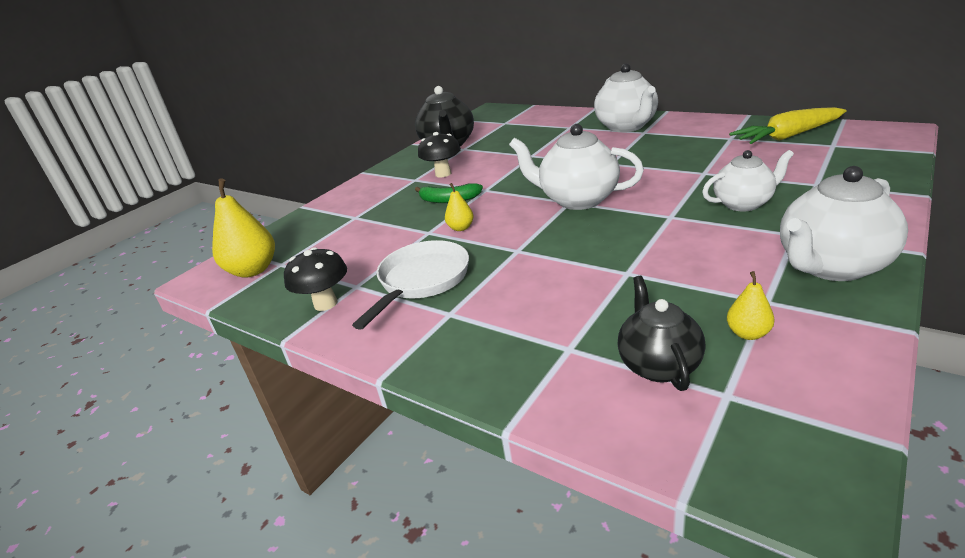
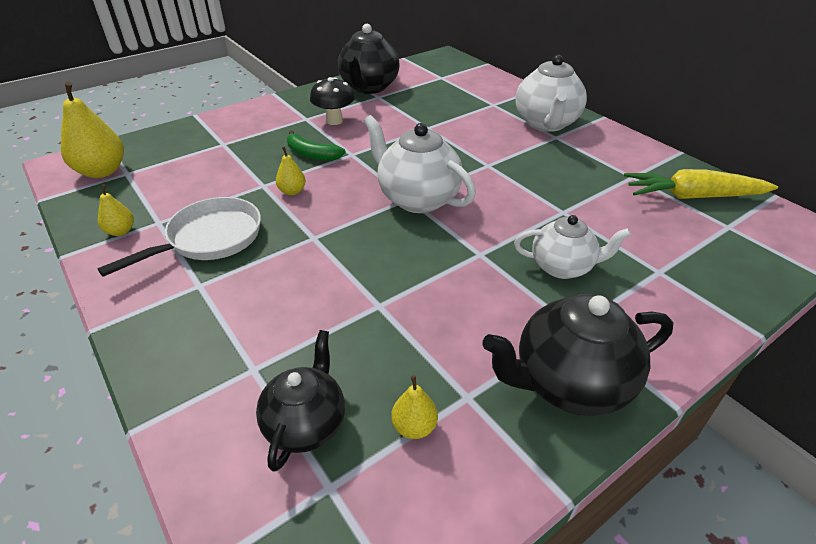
camera: 15 degrees right, 10 degrees up
black mushroom [284,247,347,311] -> yellow pear [98,184,134,236]
white teapot [780,166,908,281] -> black teapot [482,294,673,416]

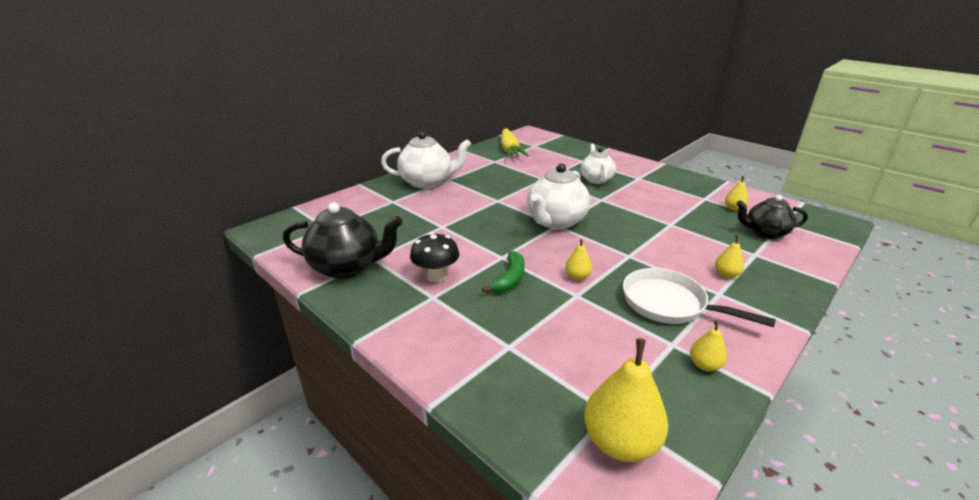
camera: 100 degrees left, 10 degrees down
black teapot [482,294,673,416] -> none
none -> yellow pear [715,235,744,278]

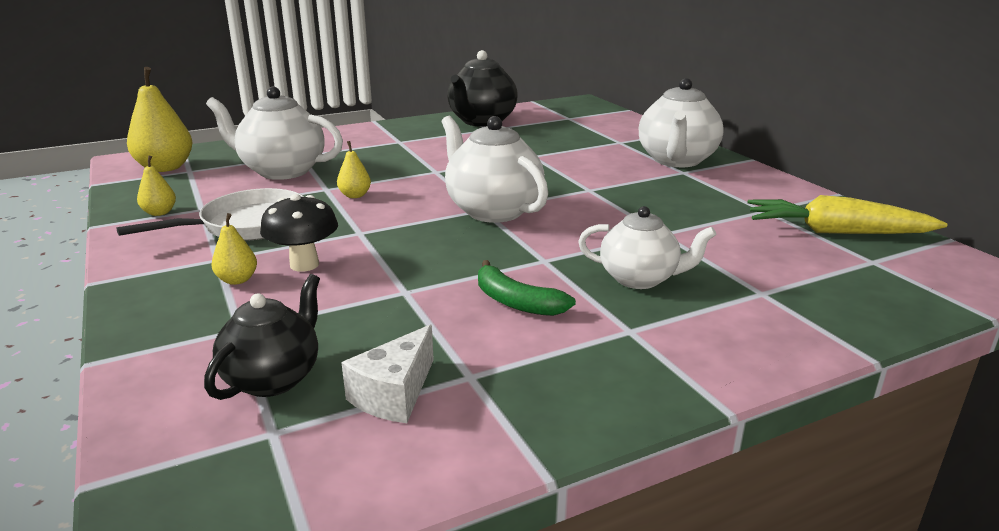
camera: 110 degrees right, 5 degrees down
black mushroom [410,233,460,283] -> black mushroom moved to [260,194,338,272]
green banana [482,251,525,293] -> green banana moved to [478,260,576,316]
yellow pear [725,176,748,211] -> white cheese [341,325,434,423]
none -> white teapot [206,86,343,180]

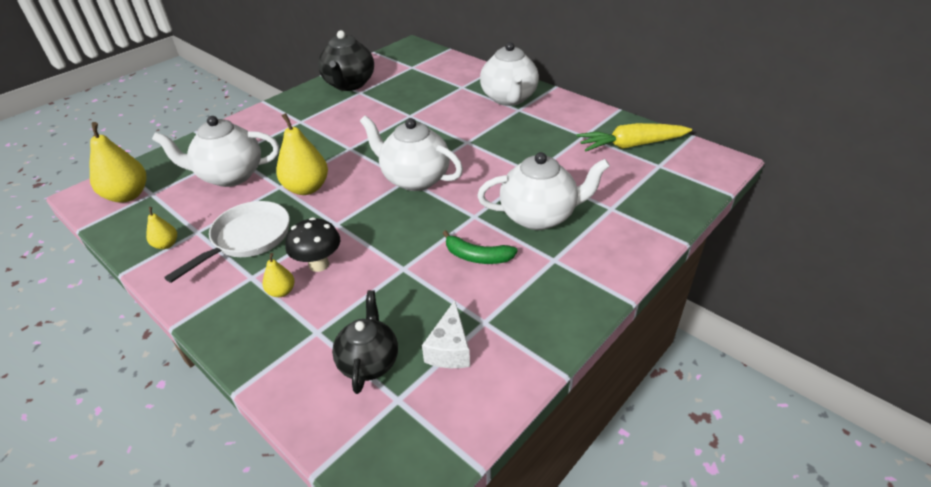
camera: 20 degrees left, 15 degrees up
yellow pear [337,141,371,198] -> yellow pear [276,113,328,195], size x1.96
white teapot [578,206,716,289] -> white teapot [477,152,610,230], size x1.52

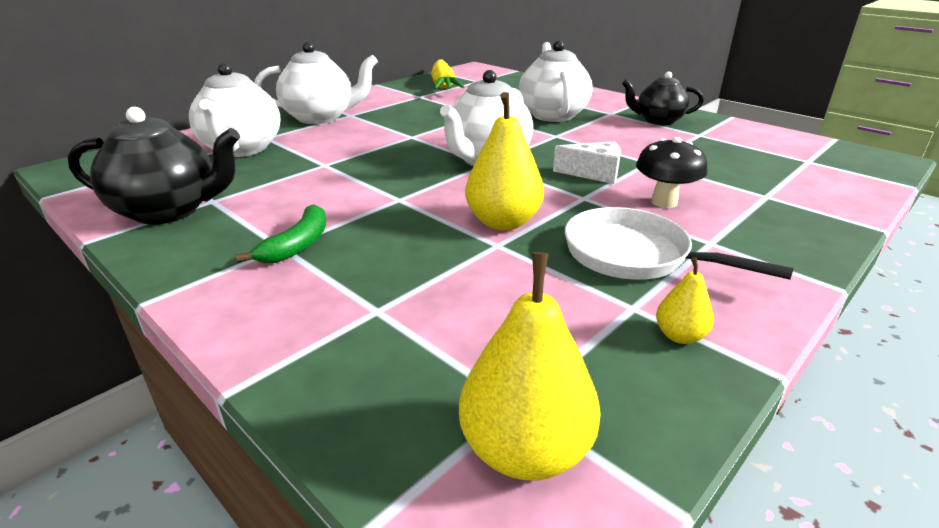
camera: 90 degrees left, 10 degrees down
white teapot [152,116,279,187] -> white teapot moved to [189,63,281,157]
yellow pear [263,253,295,297] -> none
black teapot [332,290,398,394] -> black teapot moved to [622,71,704,125]
white cheese [422,300,470,368] -> white cheese moved to [553,141,621,184]
green banana [442,230,518,264] -> green banana moved to [235,204,326,263]

